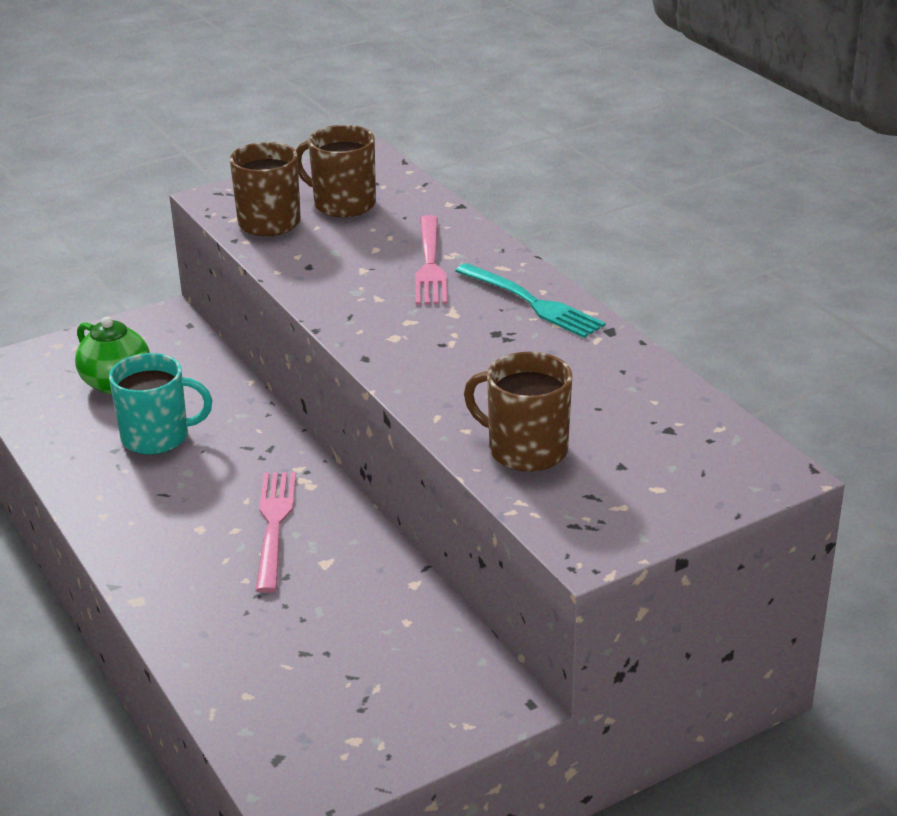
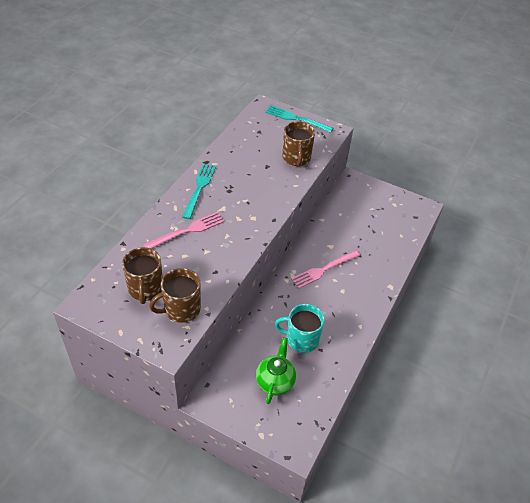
camera: 125 degrees left, 15 degrees up
turquoise mug [109,353,212,455] -> turquoise mug turned 45 degrees counterclockwise [275,304,324,353]
none -> turquoise fork [265,105,333,133]

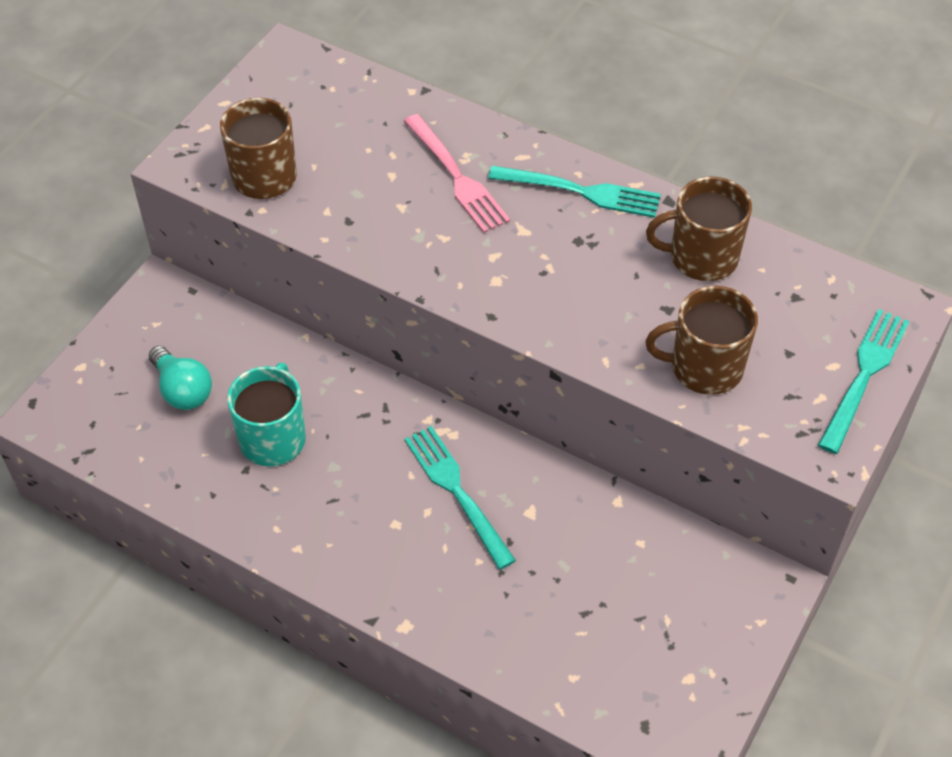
camera: 95 degrees right, 5 degrees up
brown mug [122,247,163,304] -> brown mug moved to [646,177,752,281]
green teapot [256,337,296,404] -> turquoise light bulb [149,346,212,410]
pink fork [291,250,360,289] -> turquoise fork [404,426,516,569]

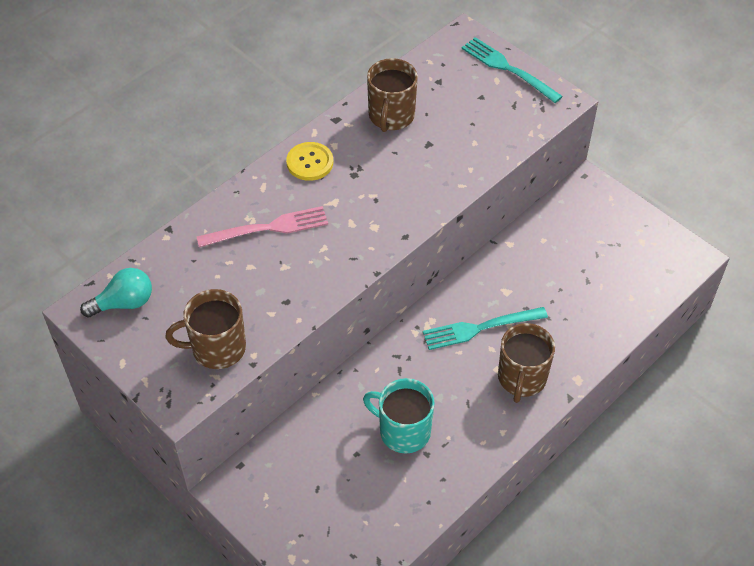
camera: 75 degrees left, 0 degrees up
turquoise light bulb [149,346,212,410] -> turquoise light bulb moved to [80,268,152,317]
turquoise fork [488,165,661,218] -> yellow button [286,142,333,181]
brown mug [645,286,758,395] -> brown mug moved to [498,323,555,403]

